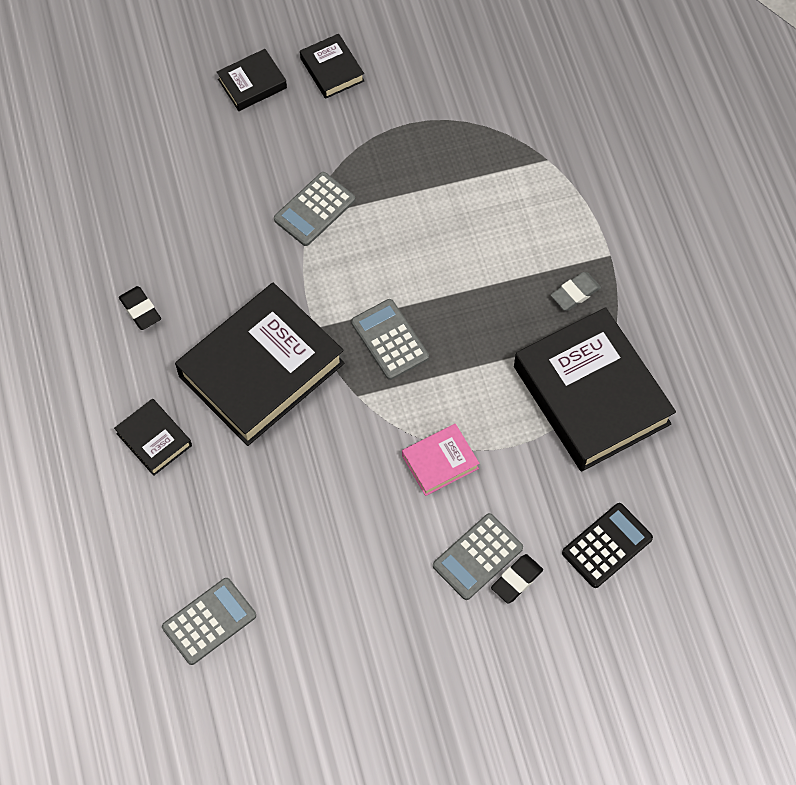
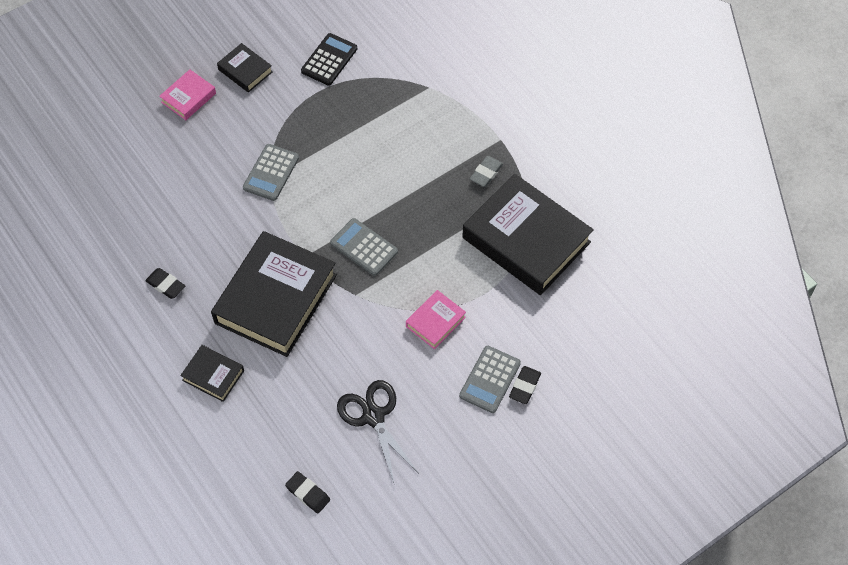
camera: 20 degrees left, 5 degrees down
grey calculator [162,578,256,665] -> black eraser [285,471,330,513]
black book [217,49,287,111] -> pink book [159,69,216,120]
black calculator [562,503,653,588] -> black calculator moved to [301,33,357,86]
none -> black scissors [337,380,418,483]

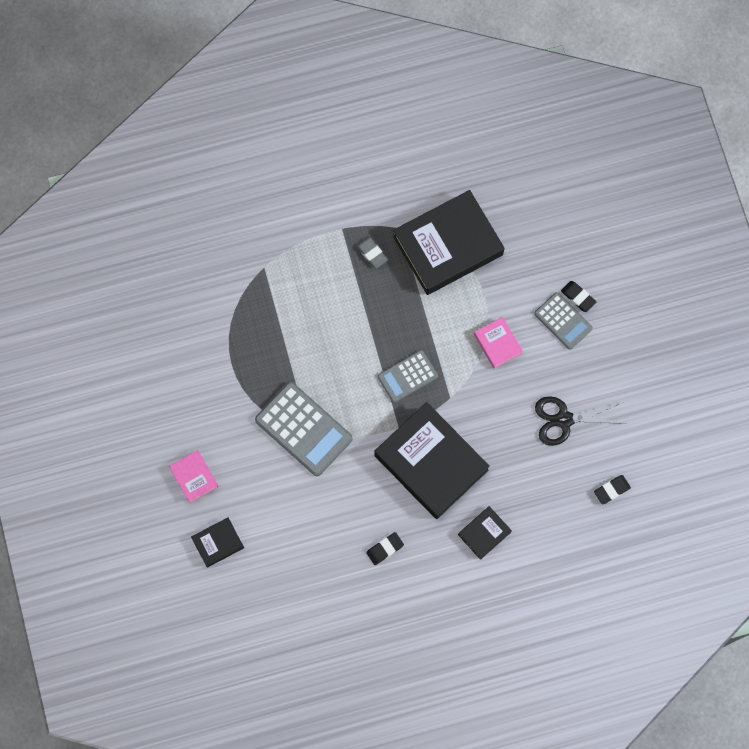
camera: 70 degrees left, 15 degrees up
black book [217,43,273,93] -> black book moved to [191,517,244,568]
grey calculator [243,144,299,201] -> grey calculator [255,382,353,476], size x1.63
black calculator [301,33,357,86] -> none

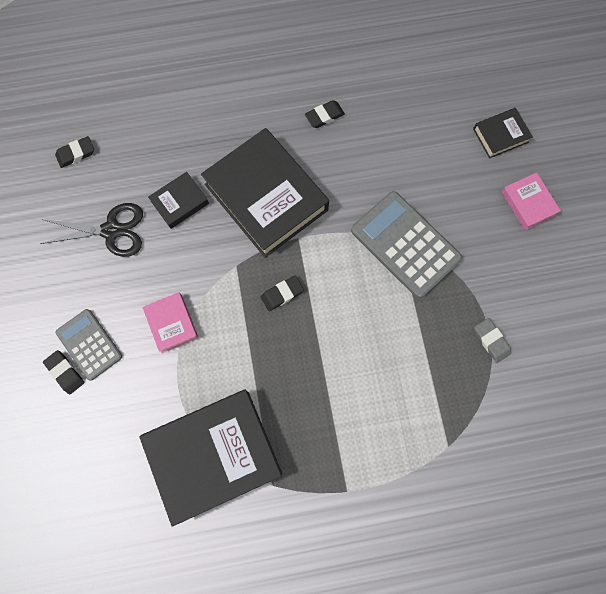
camera: 175 degrees left, 0 degrees up
grey eraser [356,236,388,268] -> grey eraser moved to [474,318,511,363]
grey calculator [378,350,438,403] -> black eraser [261,276,304,311]
black book [458,506,512,560] -> black book moved to [148,172,209,229]

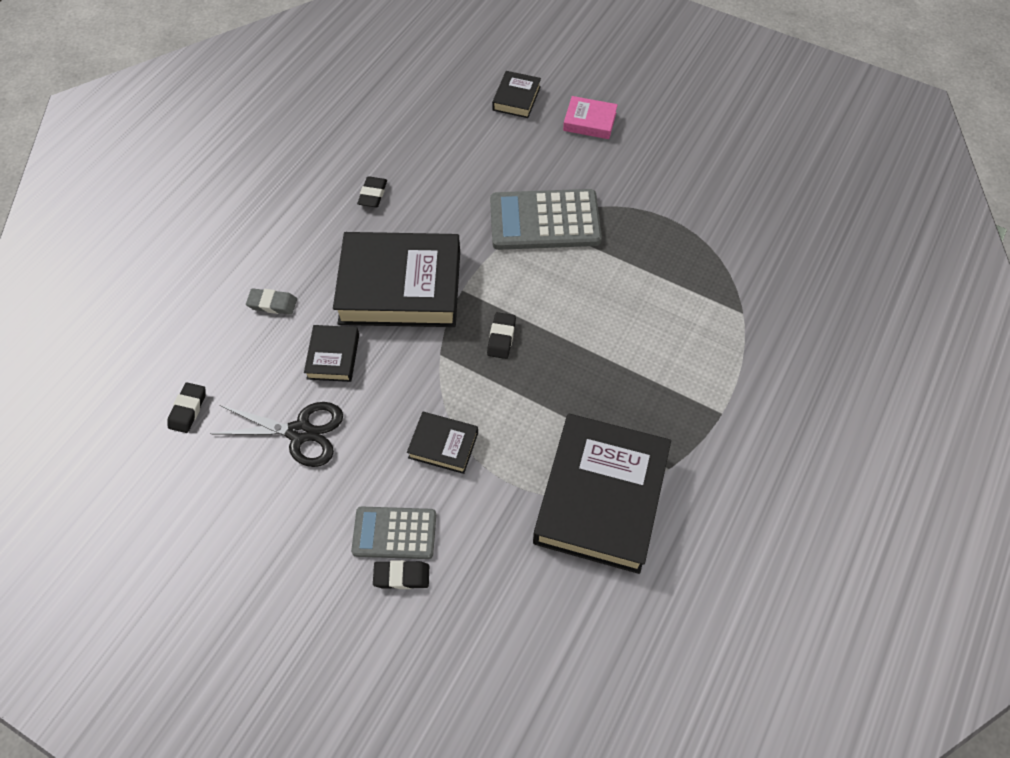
camera: 50 degrees left, 15 degrees down
black scissors [40,203,143,257] -> black scissors turned 60 degrees clockwise [211,402,343,467]
pink book [142,292,198,353] -> black book [407,412,478,474]
grey eraser [474,318,511,363] -> grey eraser moved to [246,288,297,315]

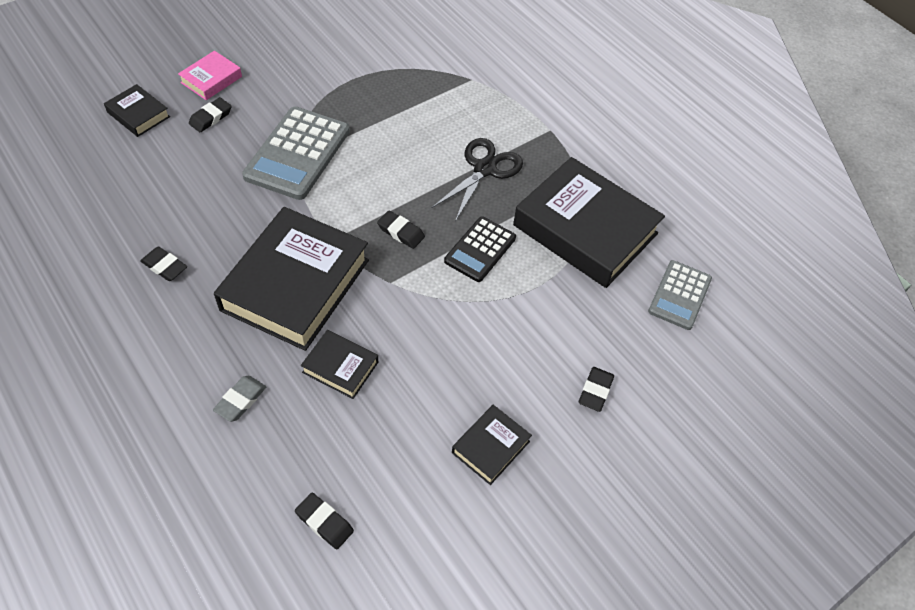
camera: 70 degrees left, 5 degrees down
black scissors [211,402,343,467] -> black scissors moved to [432,138,523,222]
grey calculator [351,506,436,559] -> grey calculator moved to [648,260,712,330]
black book [407,412,478,474] -> black book moved to [452,405,532,485]
none -> black eraser [189,97,232,132]
none -> black calculator [444,216,516,282]

